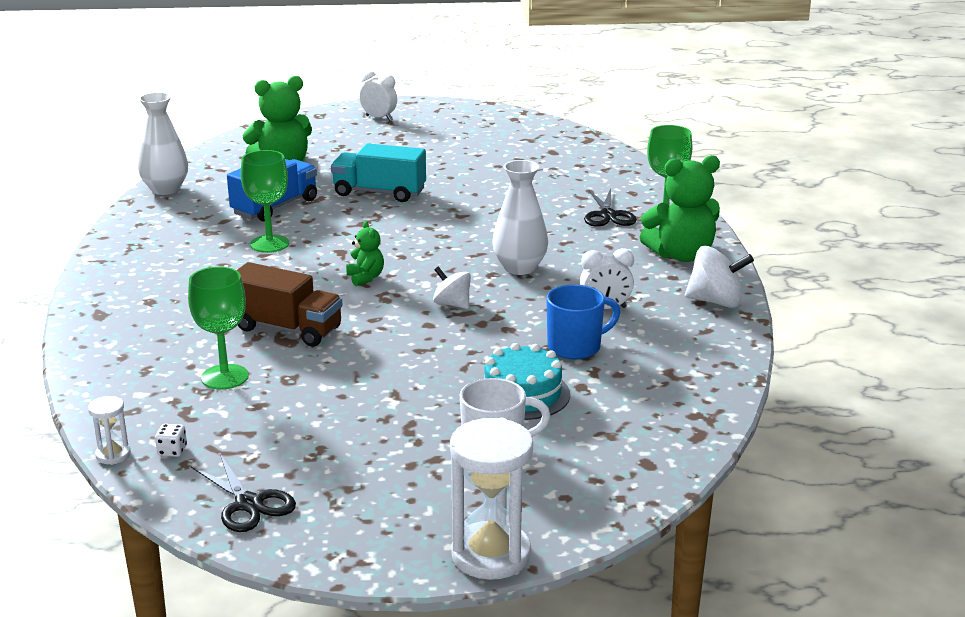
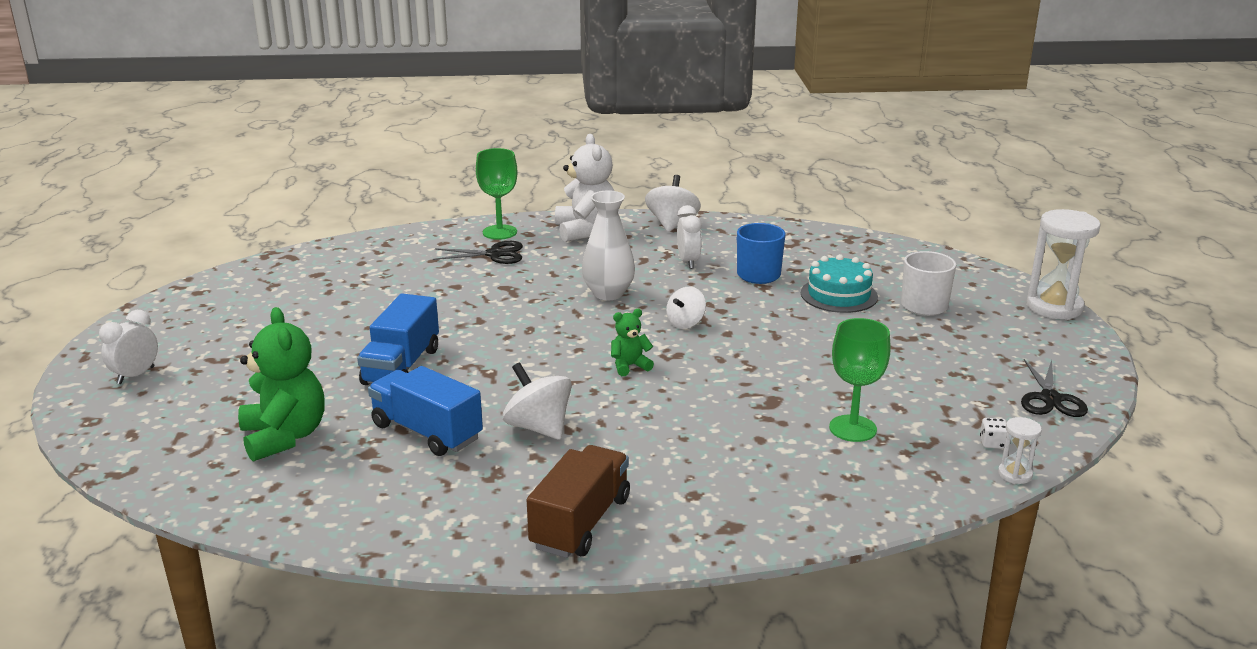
camera: 90 degrees left, 0 degrees up
white vase [138,92,188,195] -> none
black scissors [191,454,296,532] -> black scissors turned 135 degrees clockwise [1021,359,1088,417]
brown truck [237,262,342,346] -> brown truck moved to [527,445,630,558]
green goblet [241,150,289,253] -> white spinning top [503,362,572,440]
turquoise truck [331,143,426,202] -> blue truck [357,293,439,385]
green teddy bear [640,155,720,262] -> white teddy bear [555,134,614,242]

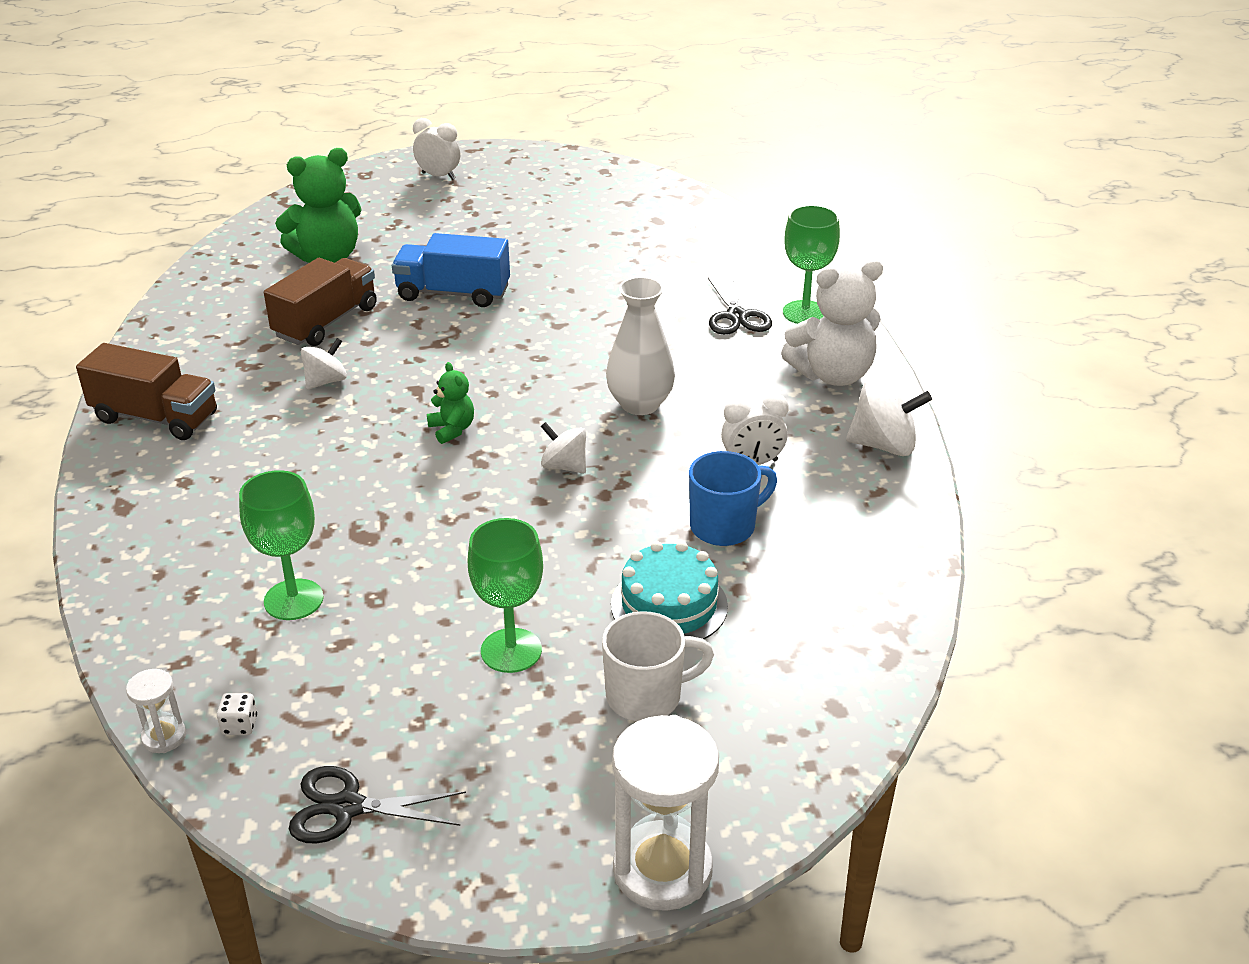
camera: 85 degrees right, 10 degrees up
blue truck [368,366,483,456] -> brown truck [264,258,377,346]
white spinning top [503,362,572,440] -> white spinning top [301,338,347,389], size x0.66
none -> green goblet [468,518,543,673]

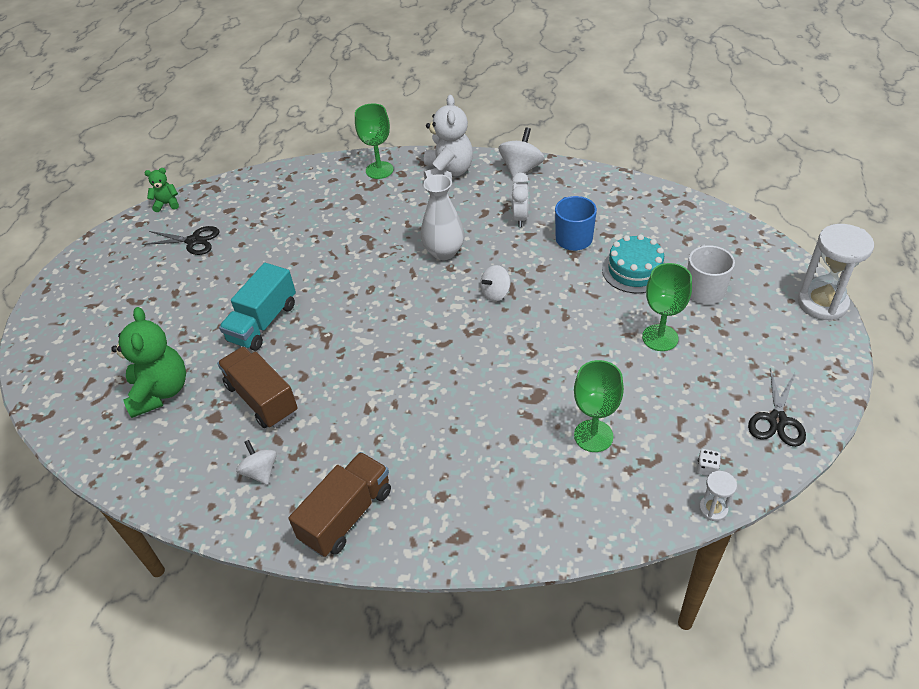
camera: 70 degrees left, 10 degrees up
white spinning top [301,338,347,389] -> white spinning top moved to [236,440,277,485]
blue truck [392,233,510,307] -> turquoise truck [219,263,296,351]
white clock [413,118,460,180] -> none
green teddy bear [427,362,474,444] -> green teddy bear moved to [145,168,179,212]
black scissors [708,276,772,335] -> black scissors moved to [142,226,219,255]

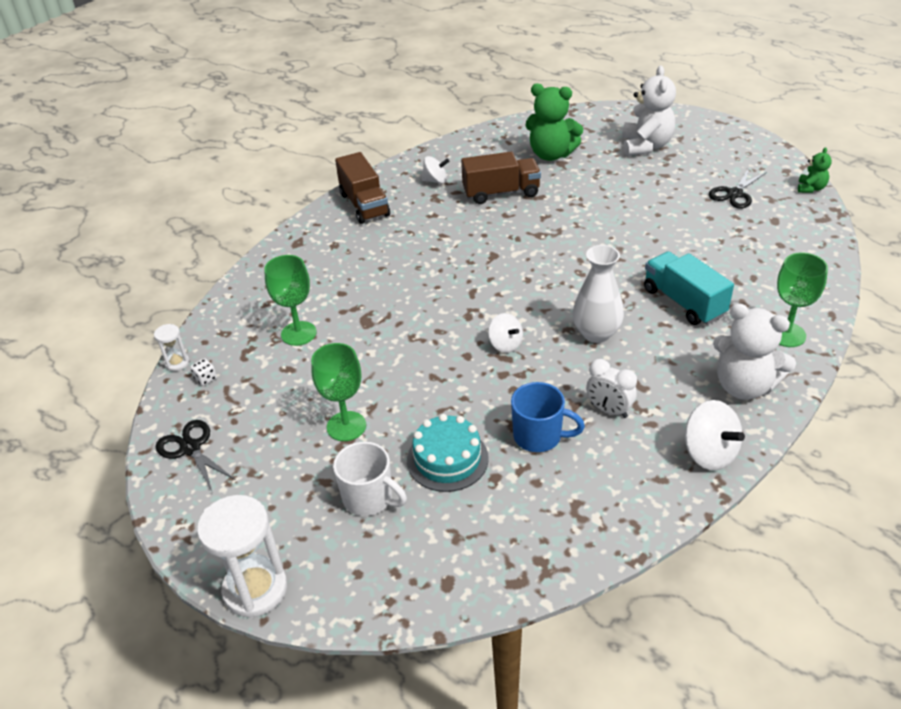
camera: 120 degrees right, 5 degrees down
turquoise truck [219,263,296,351] -> turquoise truck moved to [644,251,734,325]
white spinning top [480,265,510,301] -> white spinning top turned 150 degrees clockwise [488,313,523,353]
none -> white teddy bear [622,66,676,156]

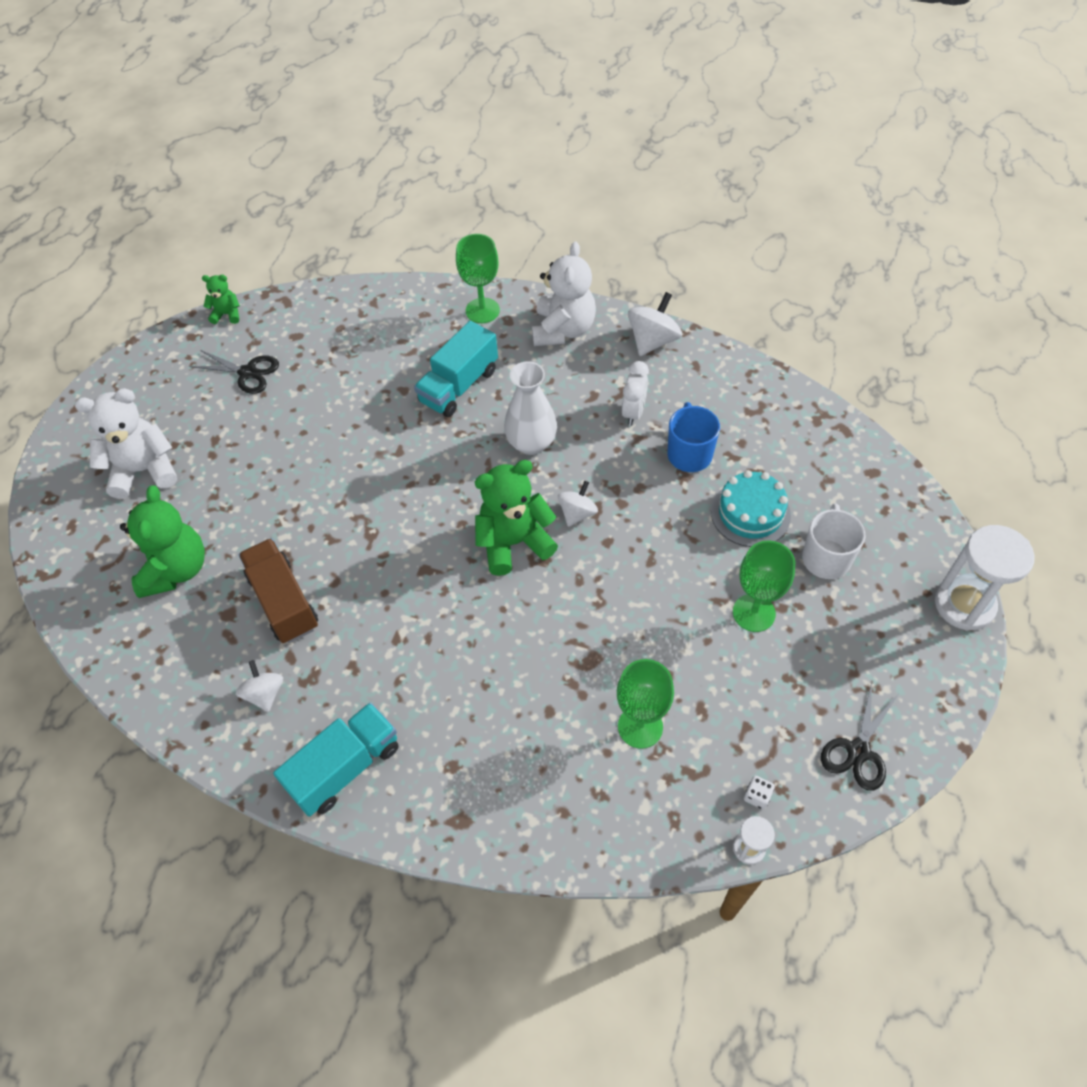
camera: 110 degrees left, 15 degrees up
brown truck [335,152,390,224] -> turquoise truck [273,702,399,817]
none -> green teddy bear [475,460,558,576]

